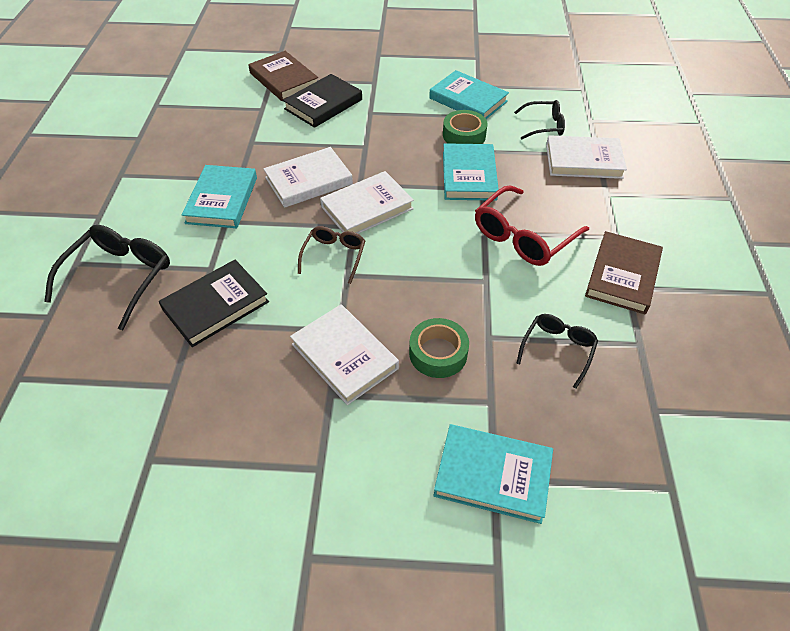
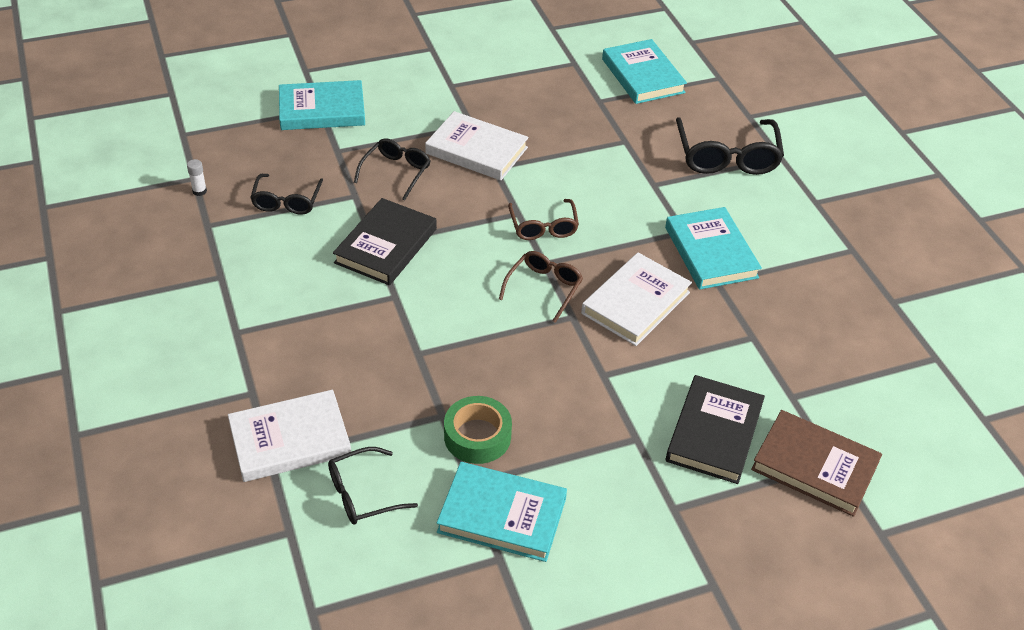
camera: 155 degrees right, 5 degrees down
black book [159,260,269,347] -> black book moved to [333,198,437,285]
white book [320,171,414,234] -> brown glasses [499,251,583,323]
green tape [409,318,469,378] -> black glasses [354,138,430,200]
turquoise book [443,143,499,201] -> turquoise book moved to [602,39,687,104]
red glasses [475,185,589,266] -> none
brown book [585,231,663,314] -> none
none -> white glue stick [187,159,207,196]

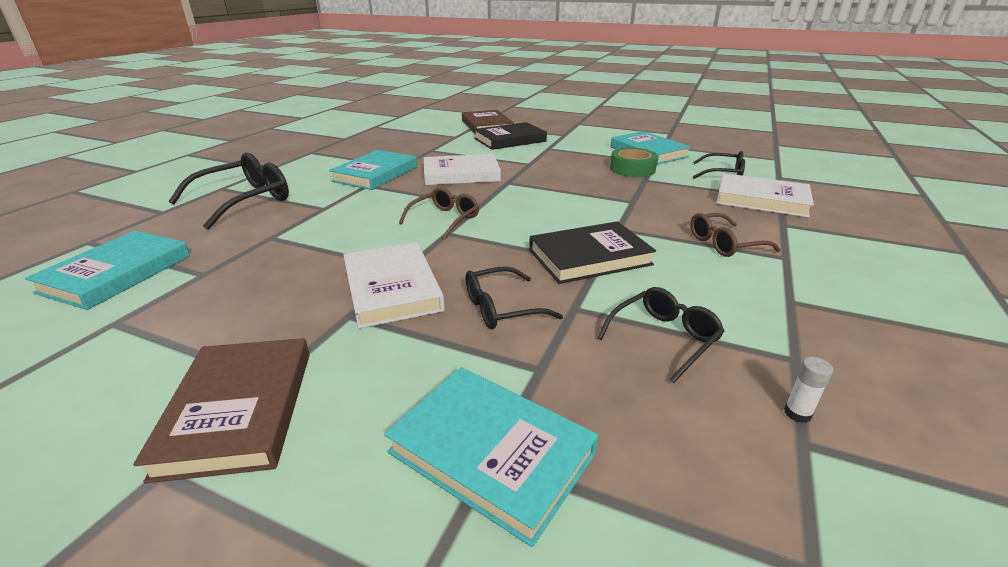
camera: 135 degrees left, 15 degrees down
brown glasses [499,251,583,323] -> brown glasses moved to [690,213,781,257]
none -> brown book [133,338,309,484]

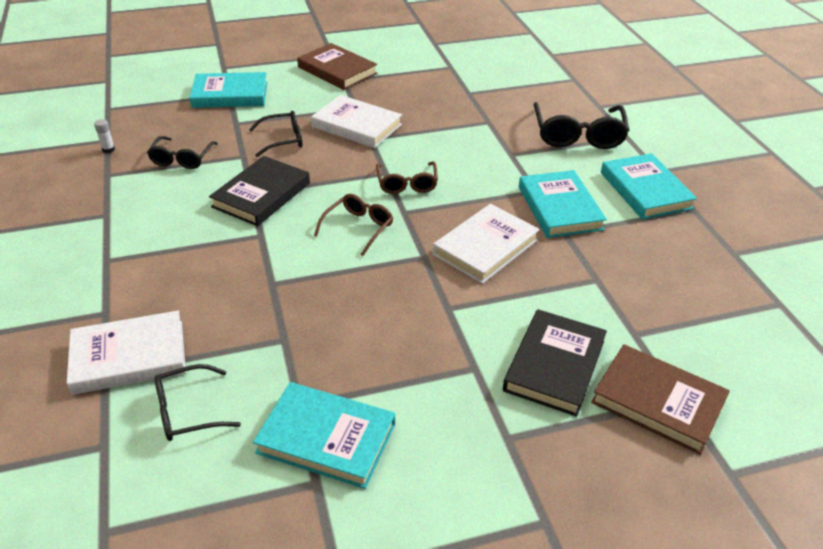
camera: 140 degrees right, 10 degrees up
turquoise book [25,231,190,310] -> turquoise book moved to [601,153,697,219]
black glasses [465,266,563,329] -> black glasses turned 45 degrees clockwise [249,111,303,157]
green tape [610,148,658,177] -> none
brown glasses [690,213,781,257] -> brown glasses moved to [314,194,393,256]

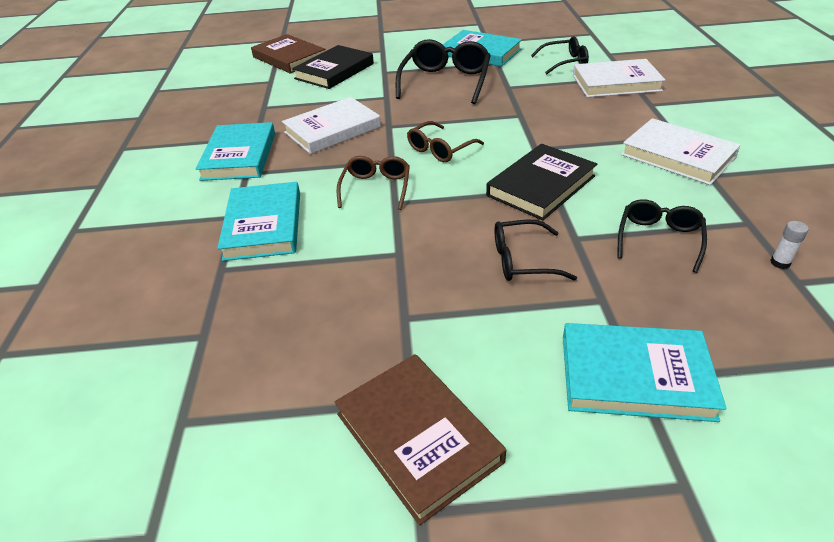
camera: 165 degrees left, 0 degrees up
white book [311,95,402,148] -> white book moved to [621,118,741,185]
black glasses [533,102,630,149] -> black glasses moved to [396,39,491,104]
turquoise book [601,153,697,219] -> turquoise book moved to [217,182,300,261]

